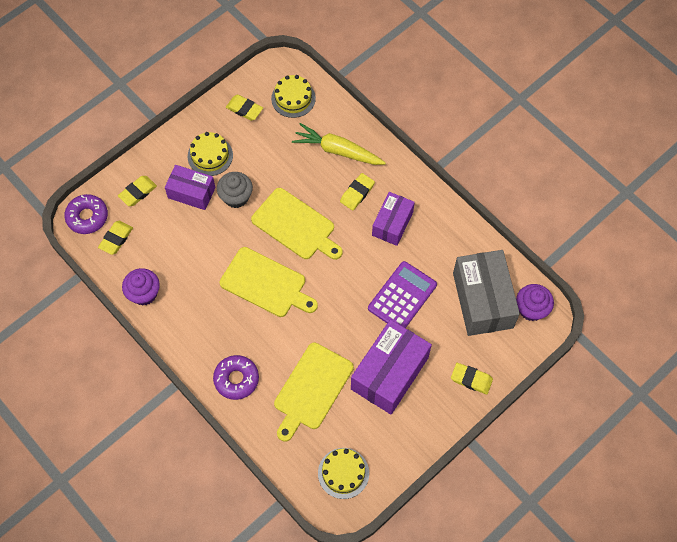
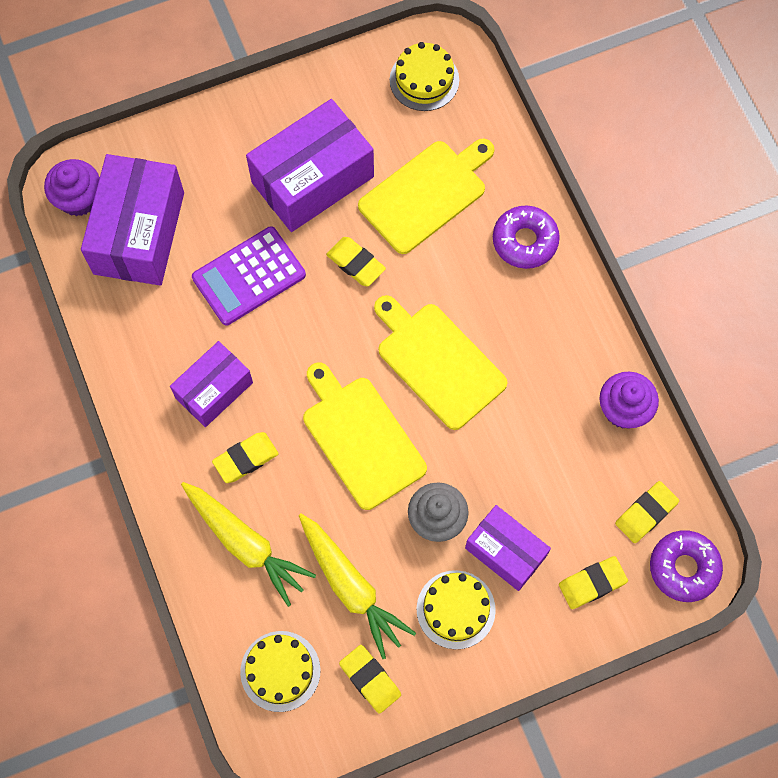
camera: 160 degrees left, 5 degrees up
yellow eraser [451,363,493,394] -> yellow eraser moved to [326,237,386,286]
grey box [453,250,520,336] -> purple box [81,154,184,286]
none -> yellow carrot [299,514,416,659]

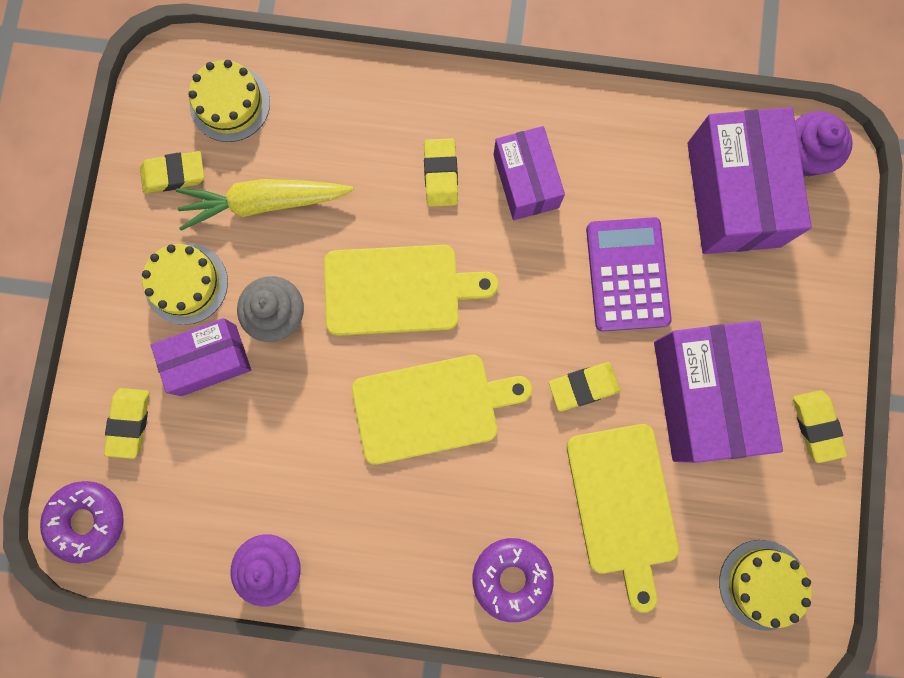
camera: 120 degrees right, 10 degrees up
purple box [81,154,184,286] -> purple box turned 45 degrees clockwise [687,107,812,254]
yellow carrot [181,482,316,607] -> none
yellow eraser [615,481,679,543] -> yellow eraser moved to [793,390,847,463]

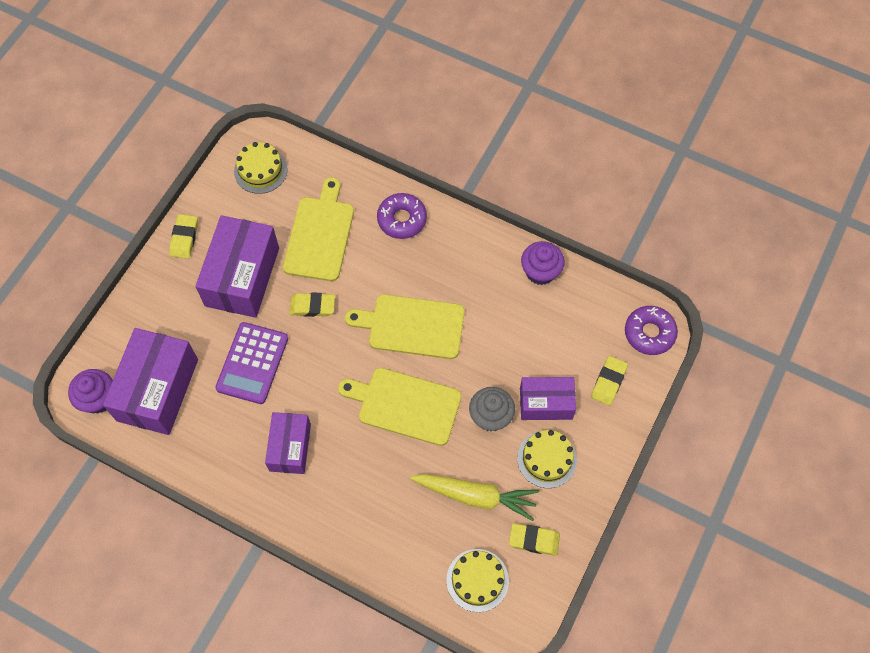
camera: 160 degrees left, 15 degrees down
yellow eraser [424,138,458,207] -> none

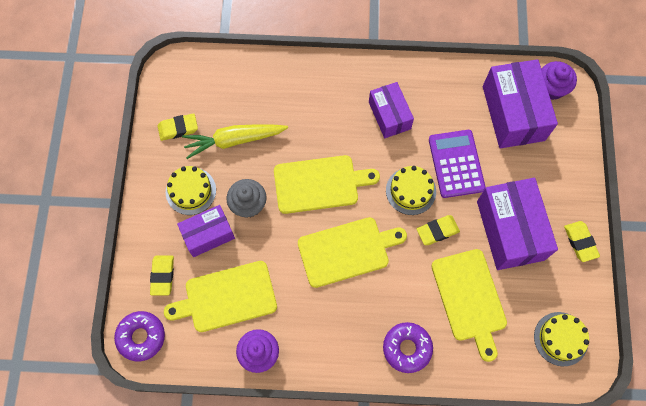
camera: 155 degrees right, 5 degrees up
yellow cake [447,549,509,612] -> yellow cake moved to [386,166,436,215]
none -> yellow cutting board [164,261,277,332]

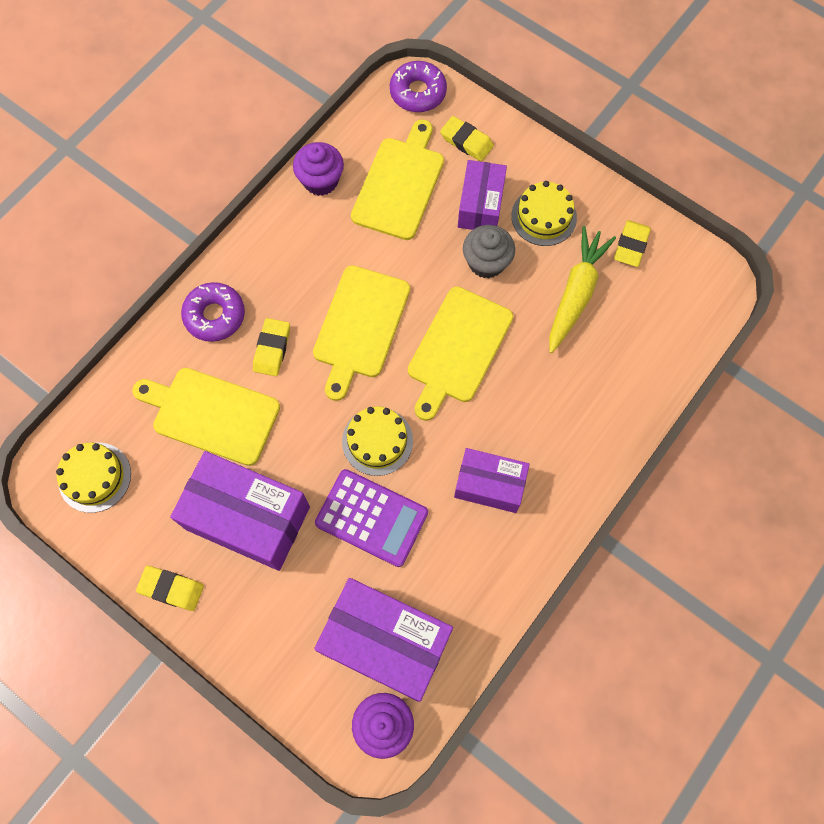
camera: 125 degrees right, 0 degrees up
yellow eraser [417,215,460,245] -> yellow eraser moved to [253,318,290,376]

